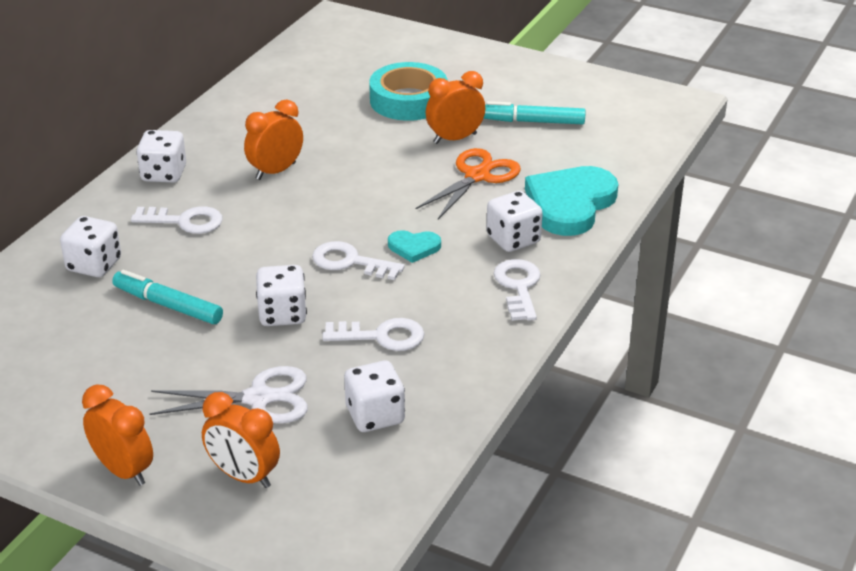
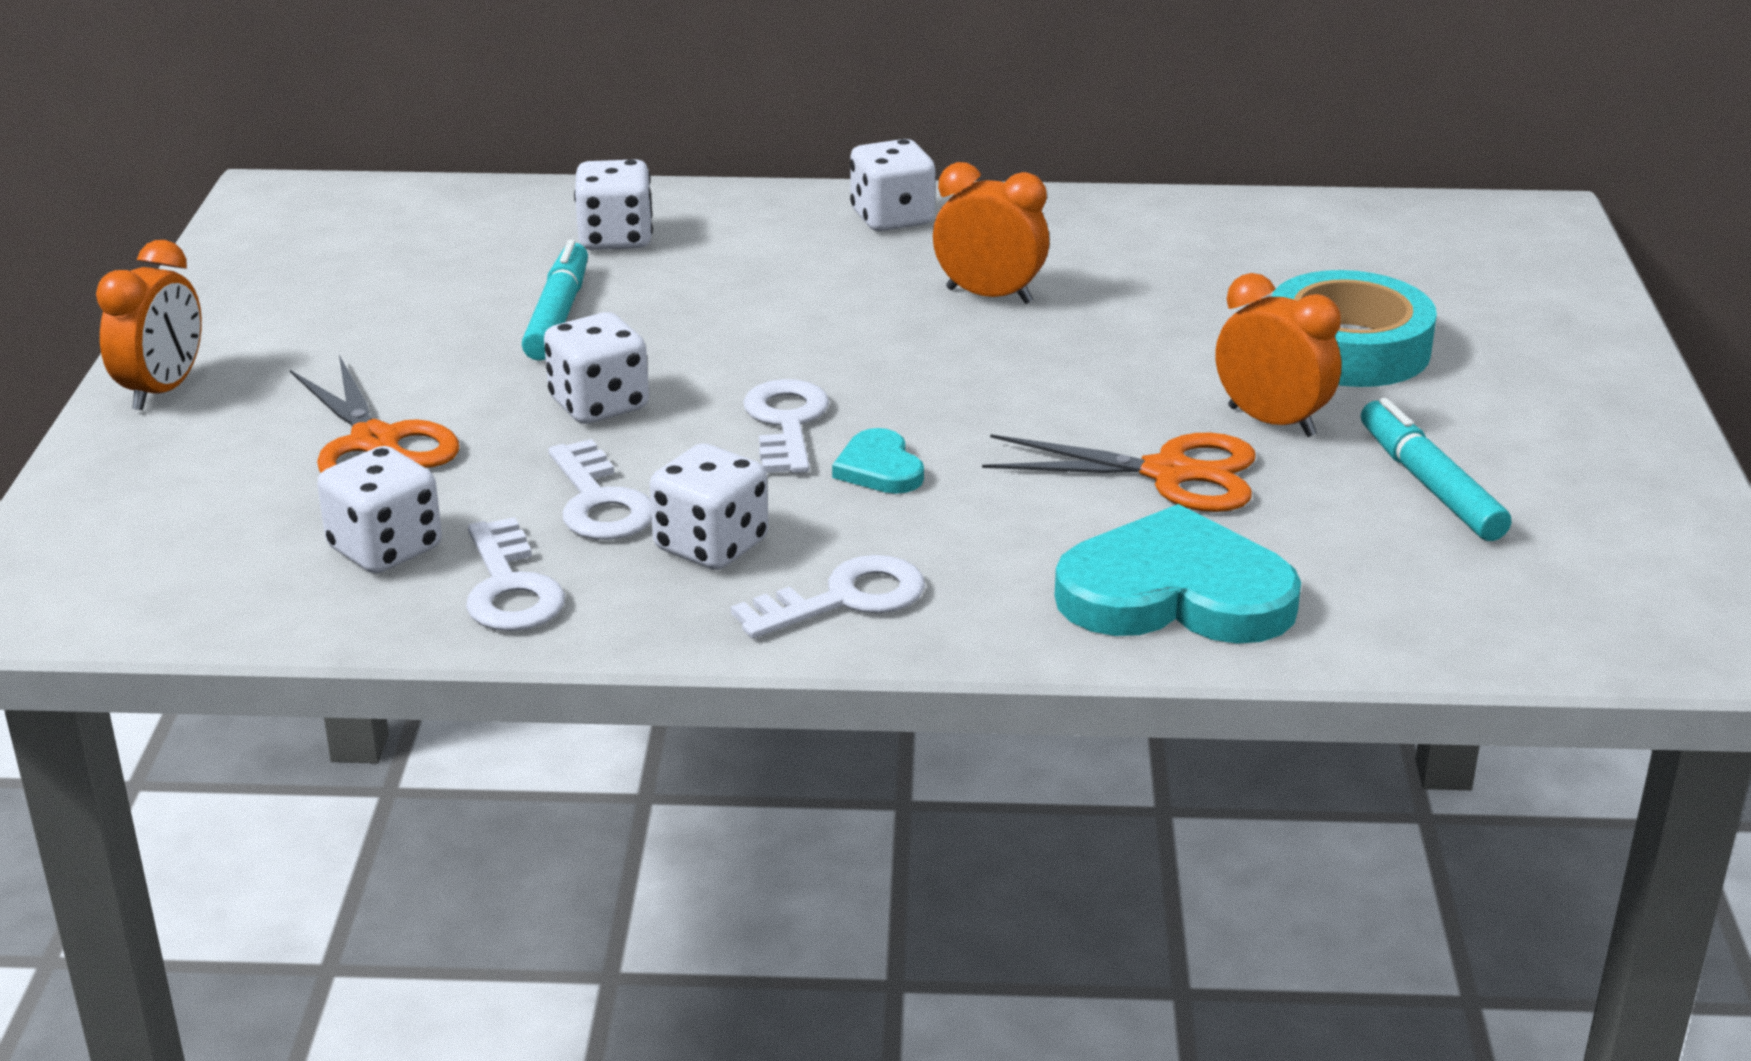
camera: 65 degrees right, 5 degrees down
white key [131,206,223,234] -> white key moved to [466,517,565,631]
white scissors [150,366,308,423] -> orange scissors [290,355,459,473]
orange clock [202,392,280,488] -> none
white dice [486,191,543,252] -> white dice moved to [650,443,768,570]

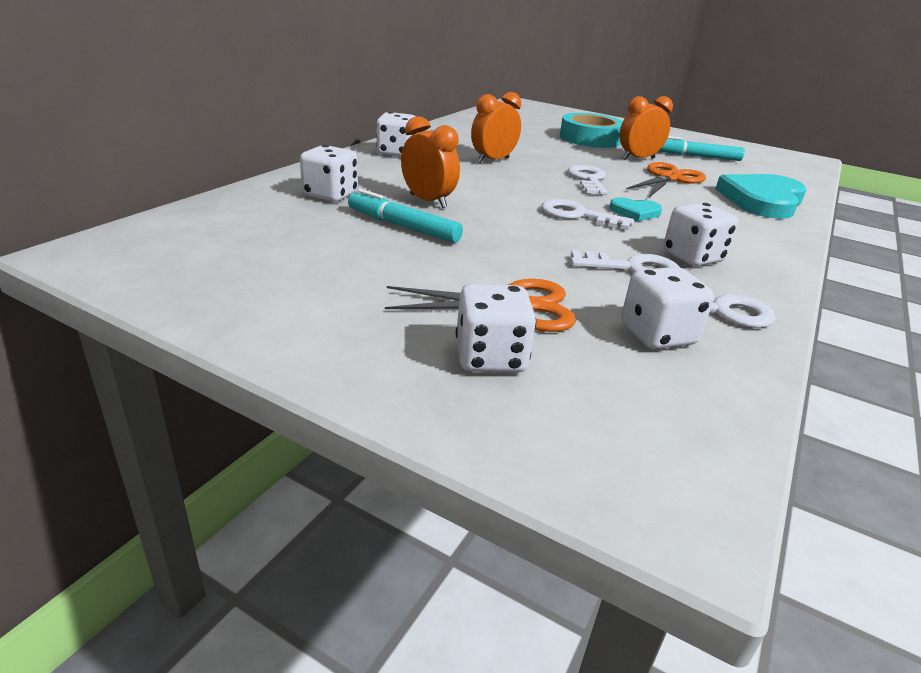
camera: 65 degrees left, 0 degrees up
orange clock [96,240,202,410] -> orange clock moved to [401,116,460,208]
white dice [544,312,649,424] -> white dice moved to [456,284,536,373]
white key [731,555,925,638] -> white key moved to [568,165,608,195]

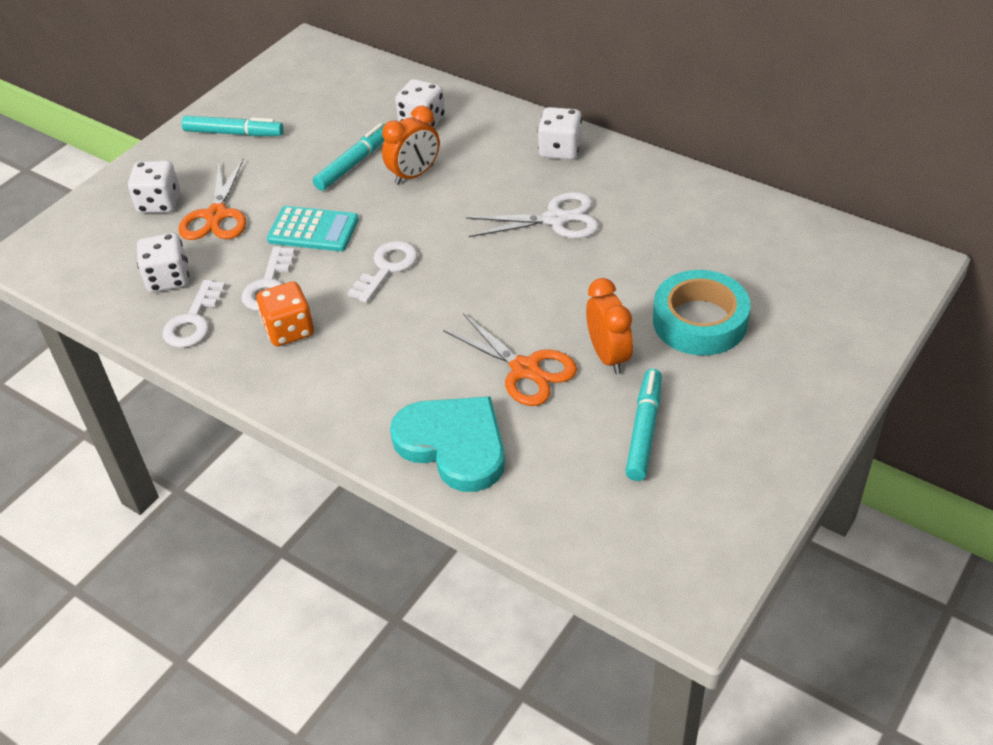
camera: 100 degrees right, 15 degrees up
orange clock [471,92,521,163] -> white scissors [466,192,599,238]
white key [568,165,608,195] -> none
turquoise heart [609,197,662,221] -> none
white dice [663,203,738,266] -> orange dice [256,281,314,346]
none -> turquoise marker [182,116,284,136]
none -> turquoise calculator [267,206,359,251]

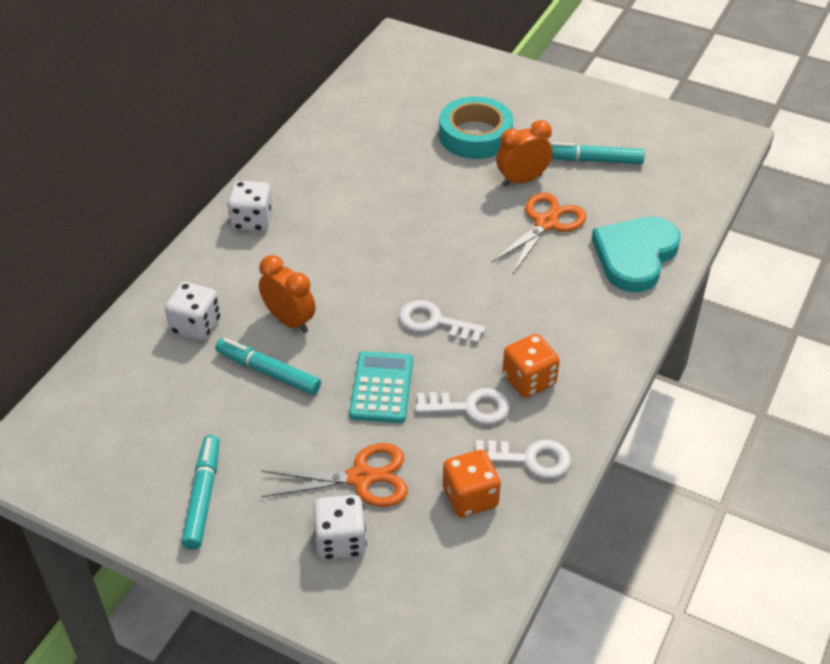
camera: 100 degrees left, 0 degrees up
white dice [137,233,189,292] -> orange dice [443,450,501,517]
white scissors [466,192,599,238] -> none

